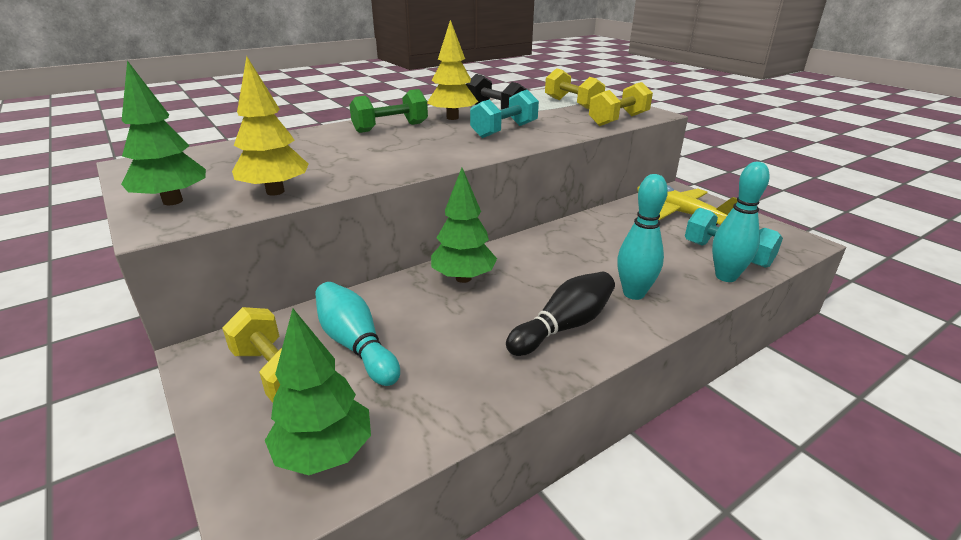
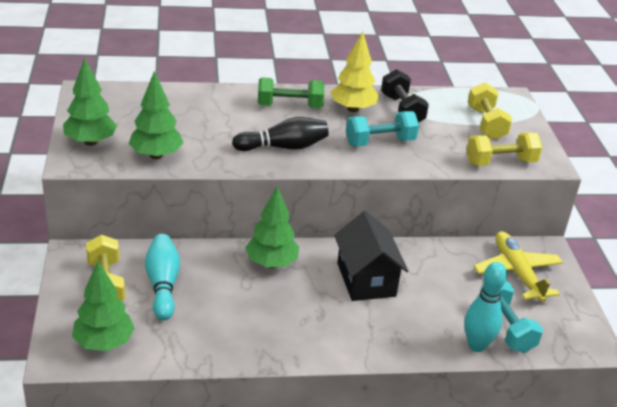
camera: 25 degrees right, 5 degrees up
yellow tree [232,56,309,196] -> green tree [129,71,183,159]
black bowling pin [506,272,615,356] -> black bowling pin moved to [232,117,329,151]
turquoise bowling pin [617,174,668,300] -> none
none -> black house [334,211,408,301]

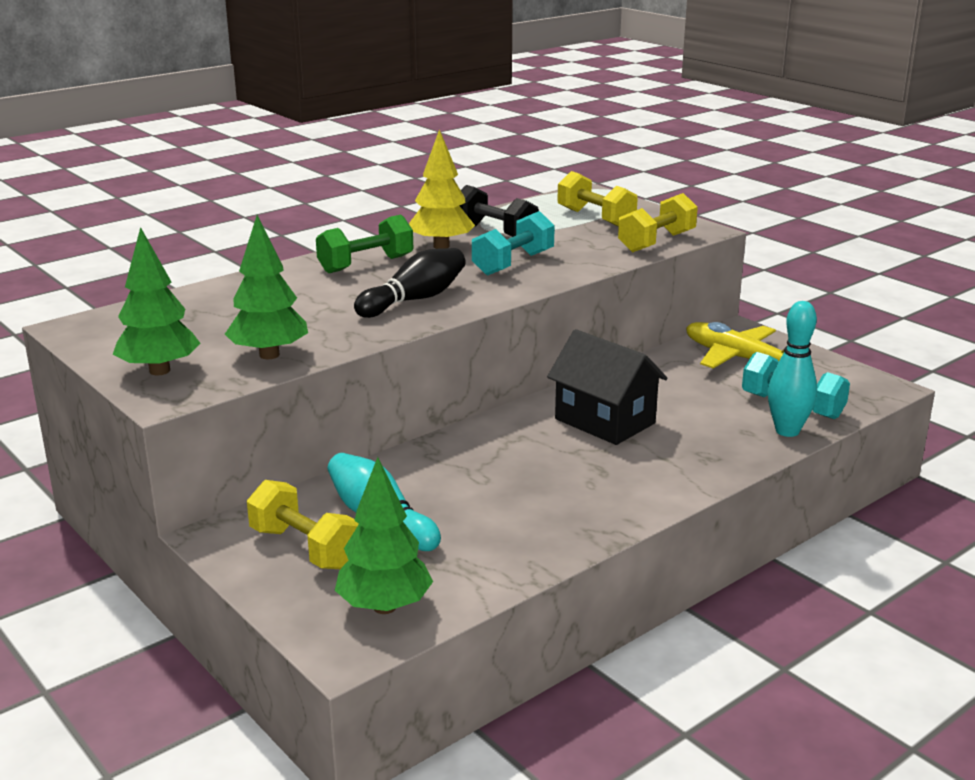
camera: 30 degrees left, 10 degrees down
green tree [245,186,299,268] -> none

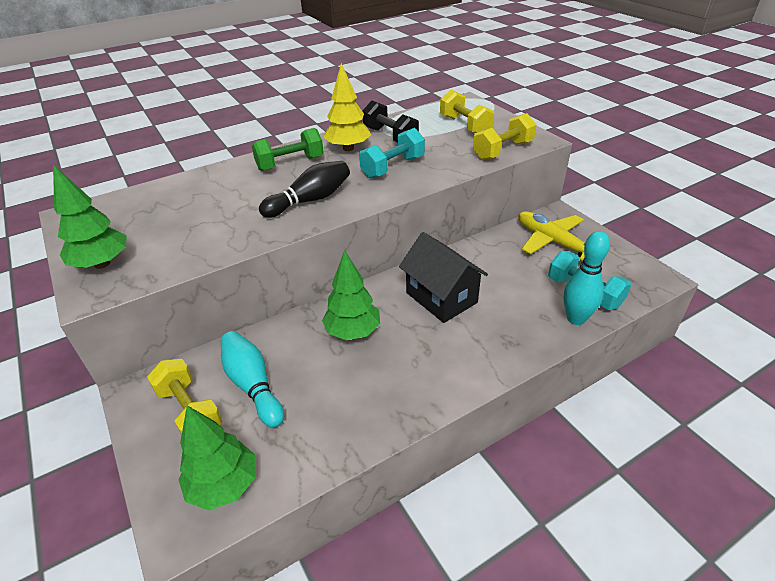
camera: 10 degrees right, 15 degrees up
green tree [225,215,308,359] -> green tree moved to [322,250,380,340]

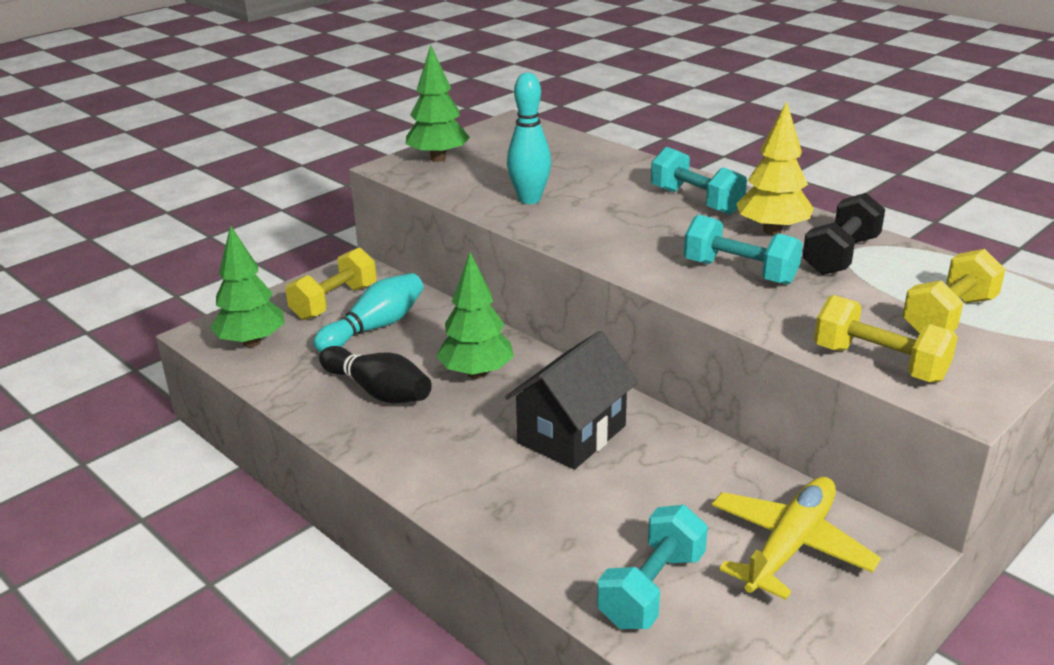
camera: 75 degrees right, 10 degrees down
green dumbbell [252,128,324,171] -> turquoise dumbbell [651,147,747,215]
black bowling pin [259,161,350,218] -> black bowling pin moved to [319,346,432,403]
turquoise bowling pin [564,231,610,325] -> turquoise bowling pin moved to [507,73,551,204]

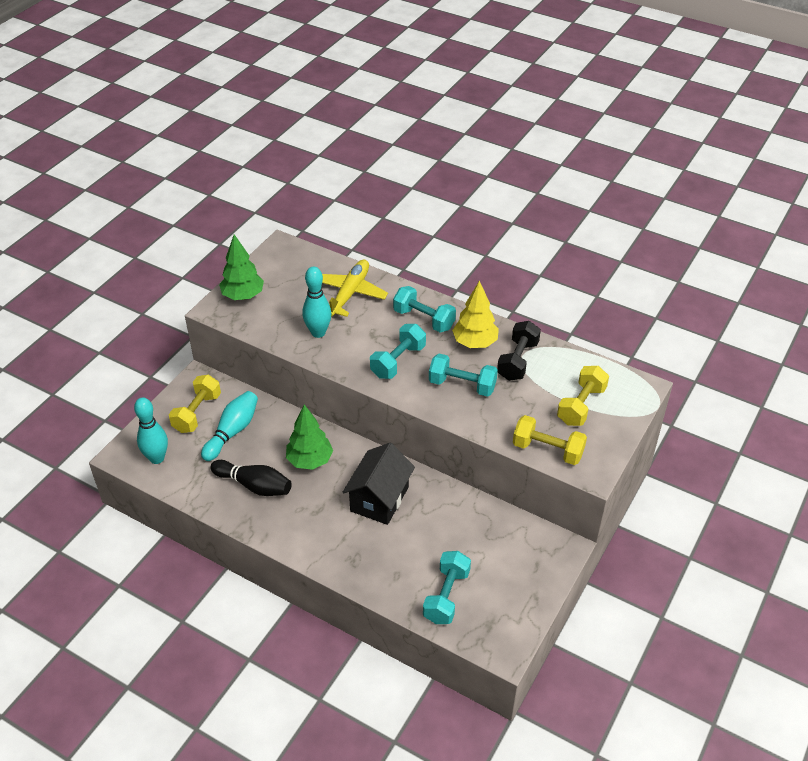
camera: 15 degrees left, 15 degrees up
green tree [210,225,285,347] -> turquoise bowling pin [134,398,168,464]
yellow plane [712,477,881,600] -> yellow plane moved to [322,259,388,317]
none -> turquoise dumbbell [370,324,426,379]

